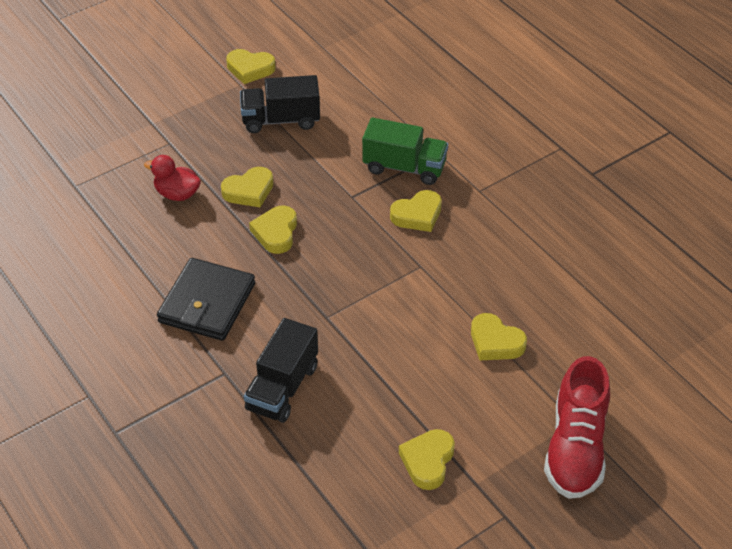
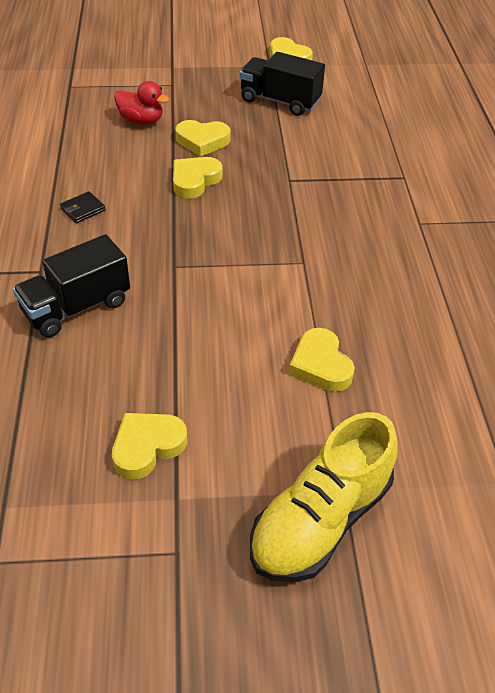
camera: 30 degrees right, 0 degrees up
red duck [144,155,201,201] -> red duck turned 150 degrees clockwise [114,81,169,125]
black wallet [157,258,255,341] -> black wallet [60,191,106,223], size x0.41
green truck [362,117,448,185] -> none
yellow heart [390,190,442,232] -> none
red shoe [544,356,610,499] -> yellow shoe [250,412,397,582]

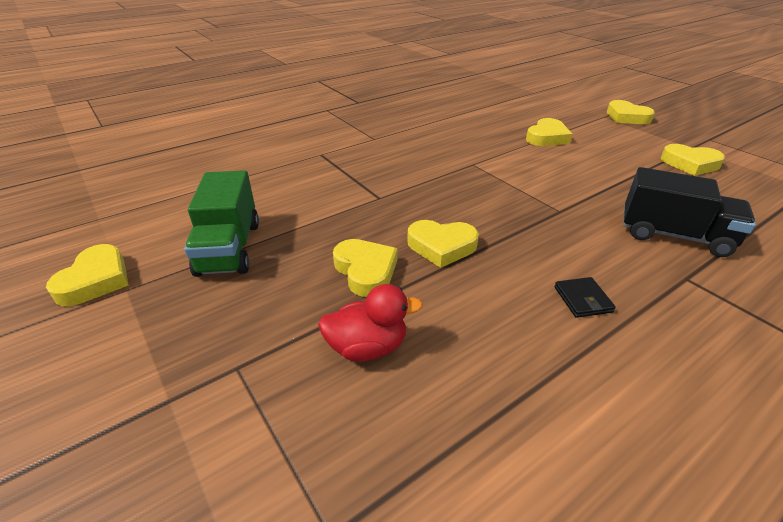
camera: 120 degrees left, 10 degrees down
black wallet [60,191,106,223] -> black wallet turned 60 degrees clockwise [554,277,616,318]
red duck [114,81,169,125] -> red duck turned 90 degrees clockwise [318,284,423,361]
black truck [240,52,325,116] -> green truck [184,170,259,277]
yellow shoe [250,412,397,582] -> yellow heart [607,100,655,124]

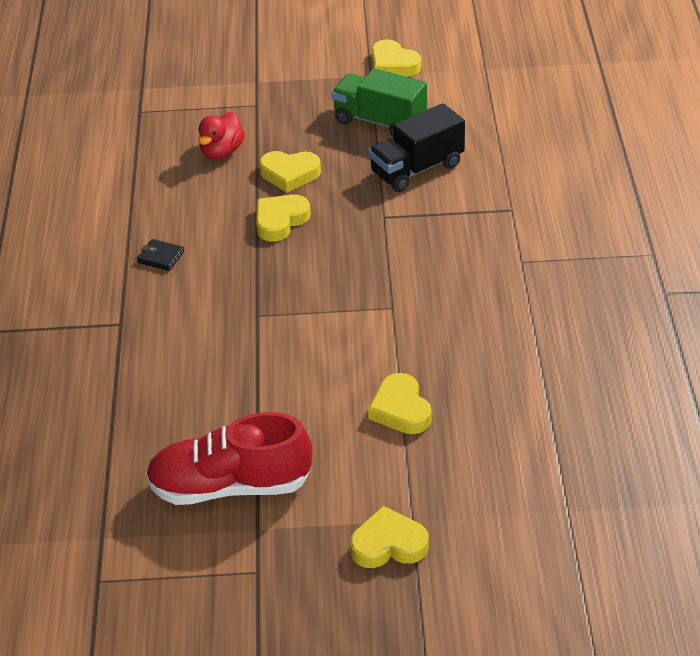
camera: 125 degrees right, 5 degrees up
black truck [623,167,756,257] -> black truck moved to [368,103,465,192]
yellow heart [661,144,725,176] -> red shoe [146,412,312,505]

